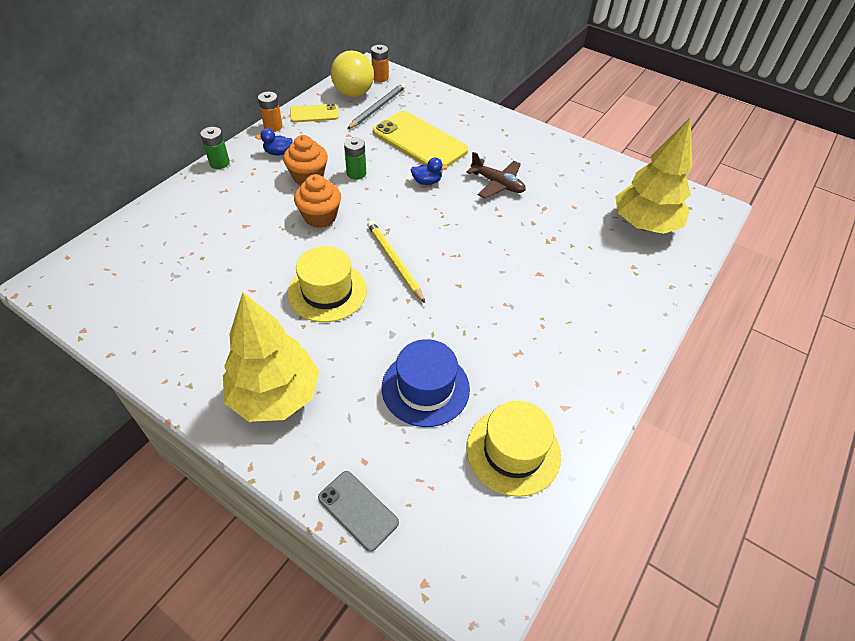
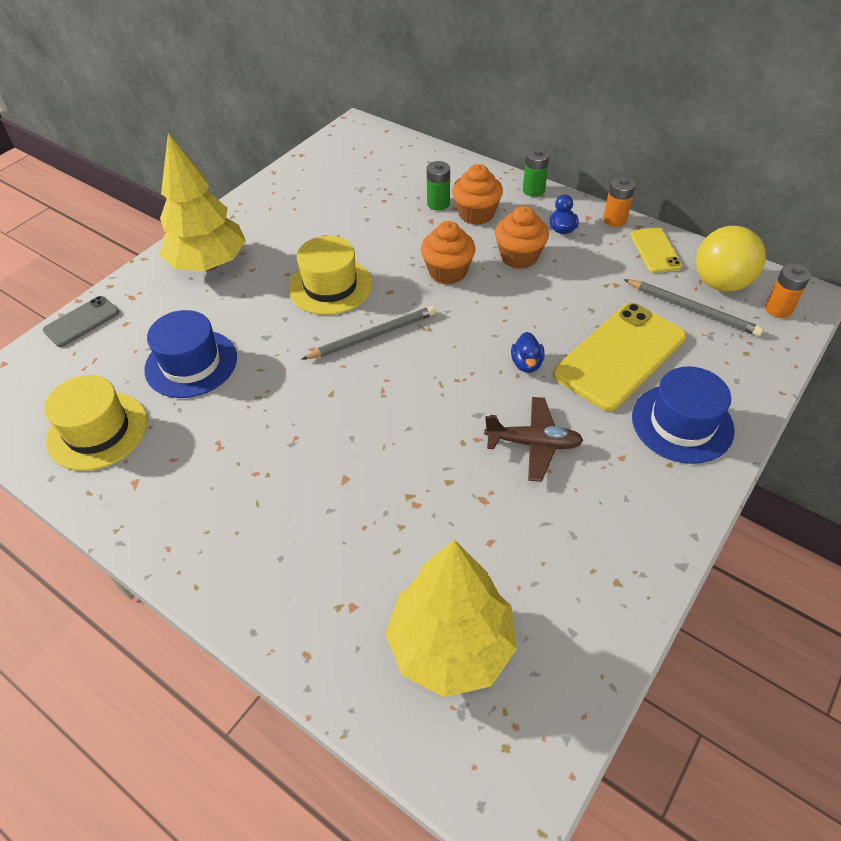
camera: 95 degrees right, 0 degrees up
green battery [344,137,366,180] -> green battery moved to [427,161,450,210]
yellow pencil [367,221,425,303] -> grey pencil [301,306,436,360]
brown plane [466,152,526,198] -> brown plane turned 120 degrees counterclockwise [484,397,584,482]
none -> orange cupcake [452,164,503,225]
none -> blue hat [632,366,735,464]

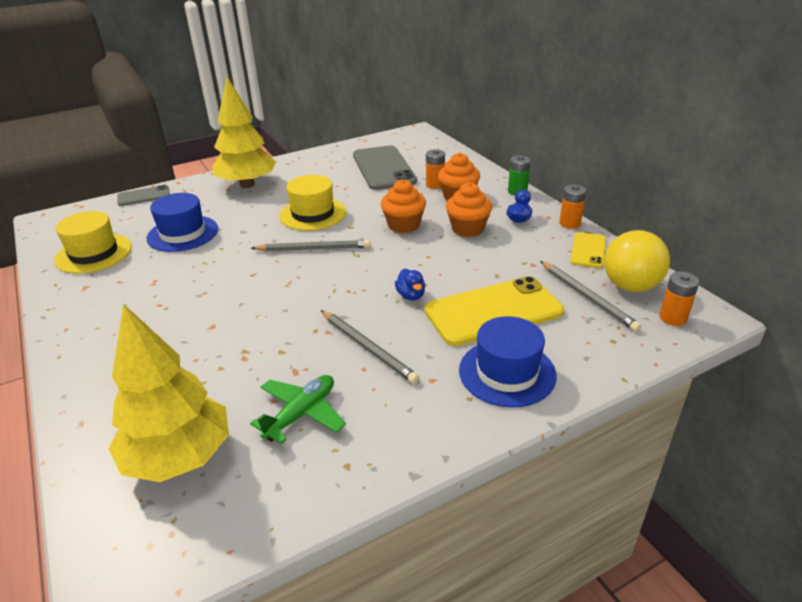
camera: 25 degrees right, 15 degrees down
green battery [427,161,450,210] -> orange battery [426,149,445,189]
brown plane [484,397,584,482] -> grey pencil [321,310,419,384]
blue duck [511,332,545,373] -> blue duck turned 45 degrees counterclockwise [395,269,425,301]
none -> green plane [250,375,346,444]
none -> grey phone [353,145,417,190]

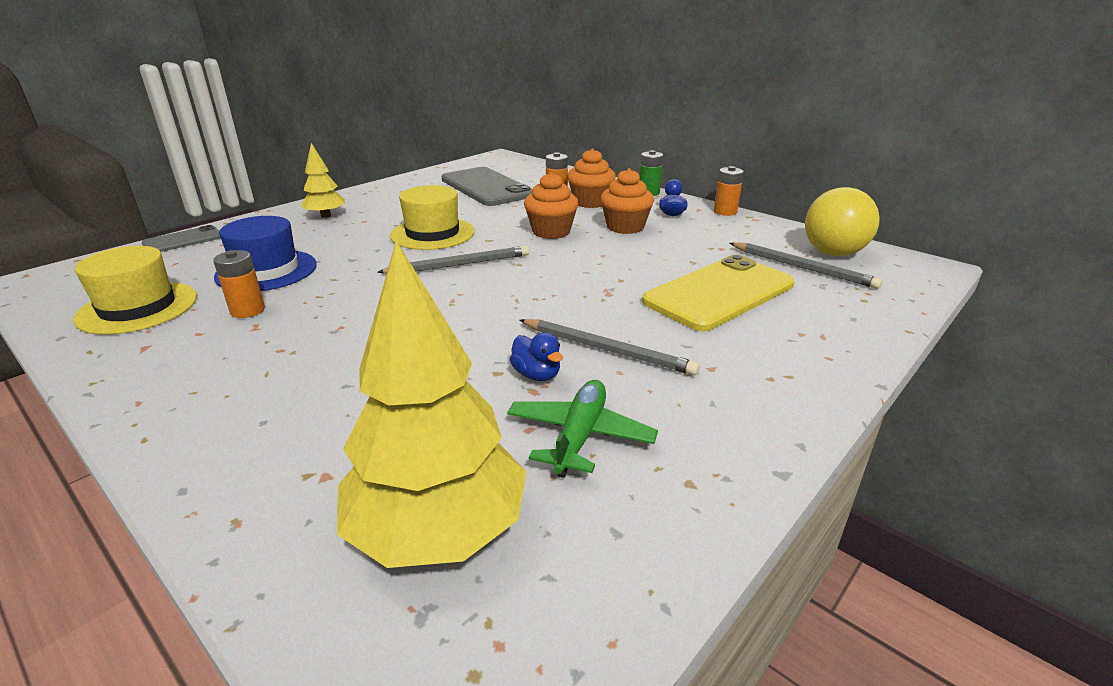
camera: 20 degrees left, 5 degrees down
yellow tree [212,77,276,188] -> yellow tree [301,143,345,218], size x0.53
blue duck [395,269,425,301] -> blue duck moved to [510,332,563,381]
blue hat [459,316,557,408] -> none
yellow phone [570,232,606,268] -> none
orange battery [659,271,699,326] -> orange battery moved to [213,250,265,318]

